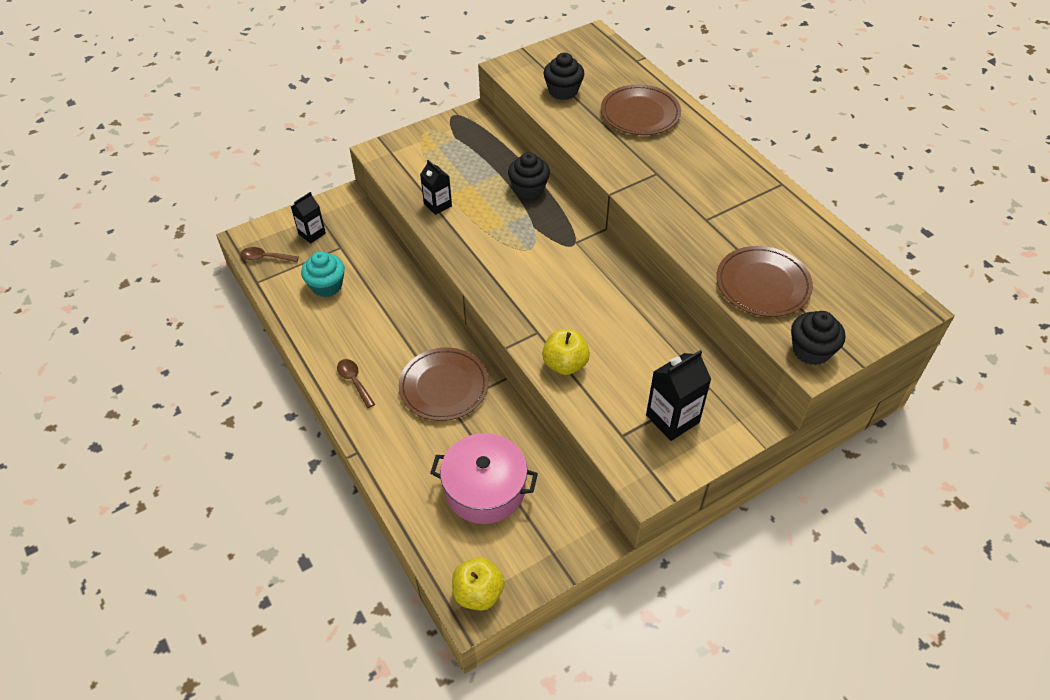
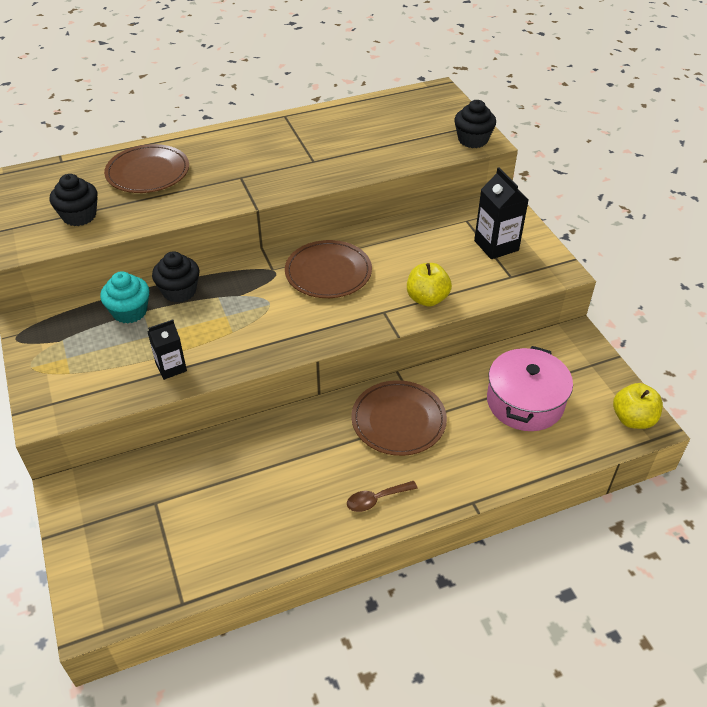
camera: 80 degrees left, 5 degrees down
brown spoon [240,247,299,262] -> none
black carton [291,192,326,244] -> none
turquoise cupcake [301,251,345,297] -> turquoise cupcake moved to [100,271,149,324]
brown plate [716,246,813,317] -> brown plate moved to [285,240,372,298]

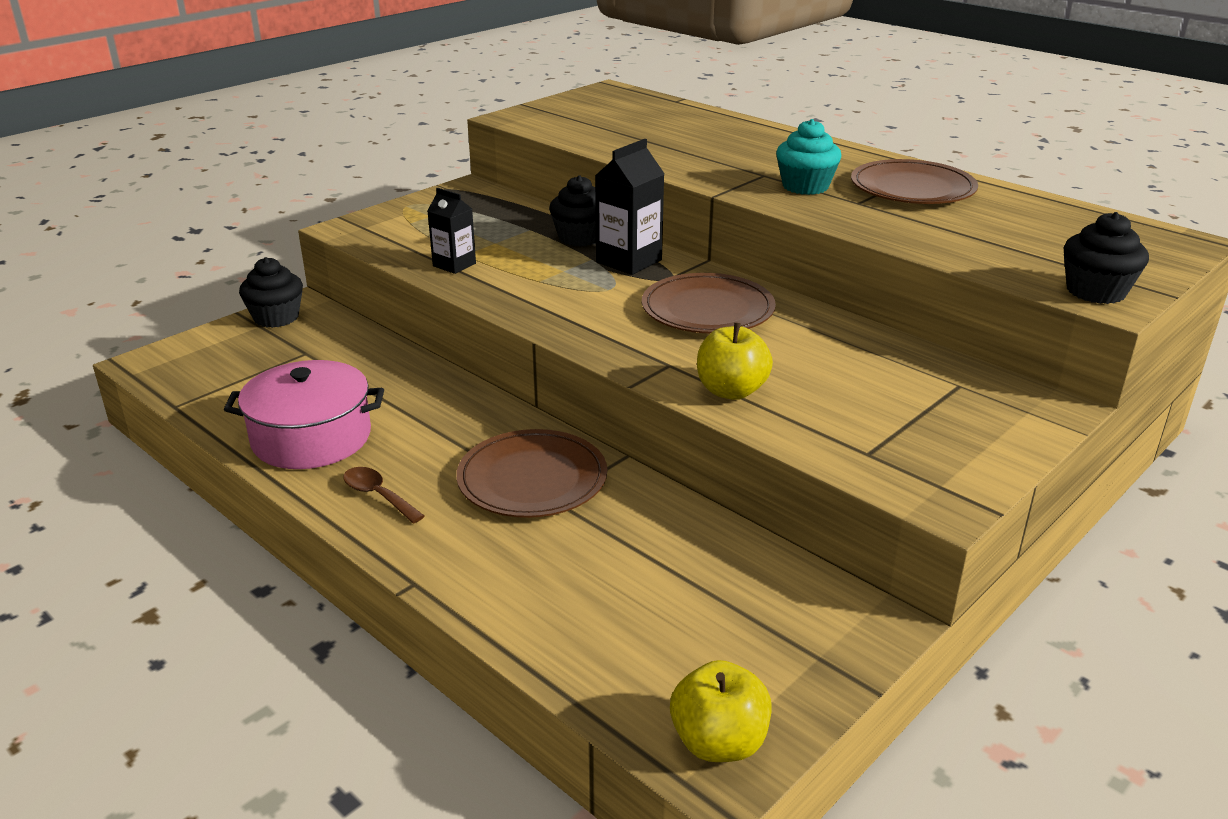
camera: 65 degrees right, 15 degrees down
black cupcake [50,174,98,226] -> black cupcake moved to [239,257,303,328]
turquoise cupcake [100,271,149,324] -> turquoise cupcake moved to [776,119,841,195]
brown plate [104,144,189,193] -> brown plate moved to [851,159,978,204]
black carton [474,168,529,259] -> black carton moved to [595,139,665,275]
pink pot [487,346,573,431] -> pink pot moved to [224,360,384,469]

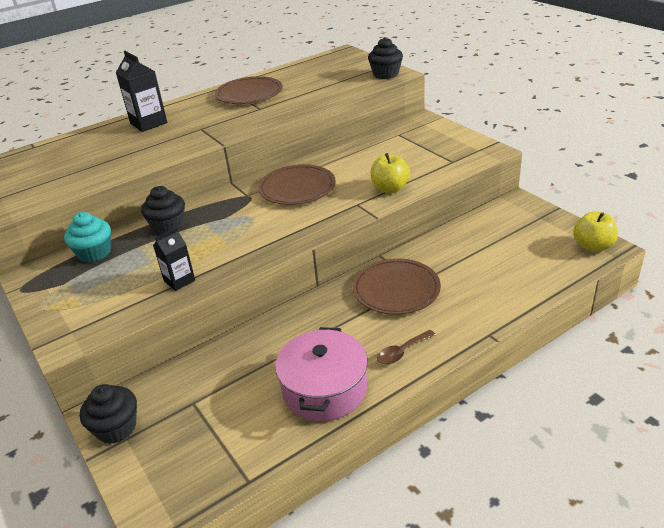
camera: 75 degrees left, 5 degrees up
black carton [595,139,665,275] -> black carton moved to [116,51,167,132]
turquoise cupcake [776,119,841,195] -> turquoise cupcake moved to [64,212,111,263]

